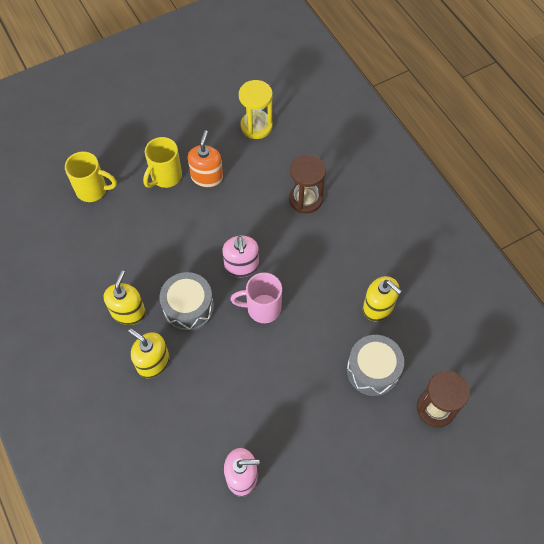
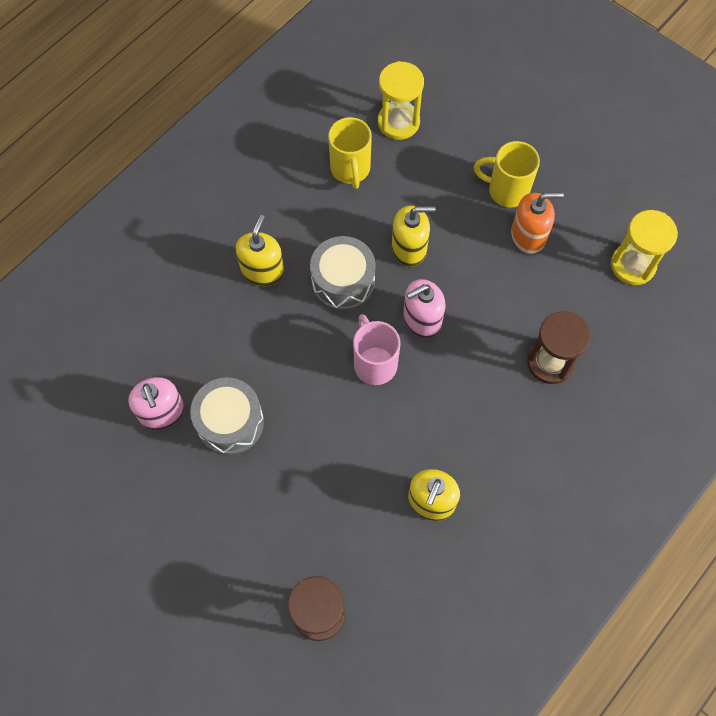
camera: 70 degrees right, 5 degrees up
yellow mug [65,151,117,202] -> yellow mug moved to [328,117,372,189]
yellow soap dispenser [104,270,146,325] -> yellow soap dispenser moved to [392,206,436,267]
grey drum [347,335,404,396] -> grey drum moved to [190,378,264,455]
none -> yellow hourglass [378,61,424,140]

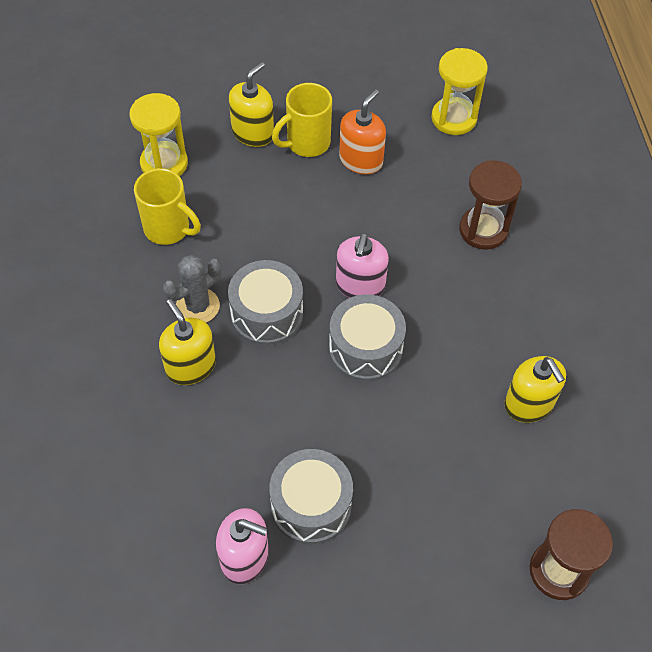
camera: 50 degrees left, 10 degrees down
pink mug [353,314,401,385] -> grey drum [329,294,406,382]
yellow soap dispenser [392,206,436,267] -> yellow soap dispenser moved to [229,62,274,147]
none -> grey cactus [163,255,221,323]

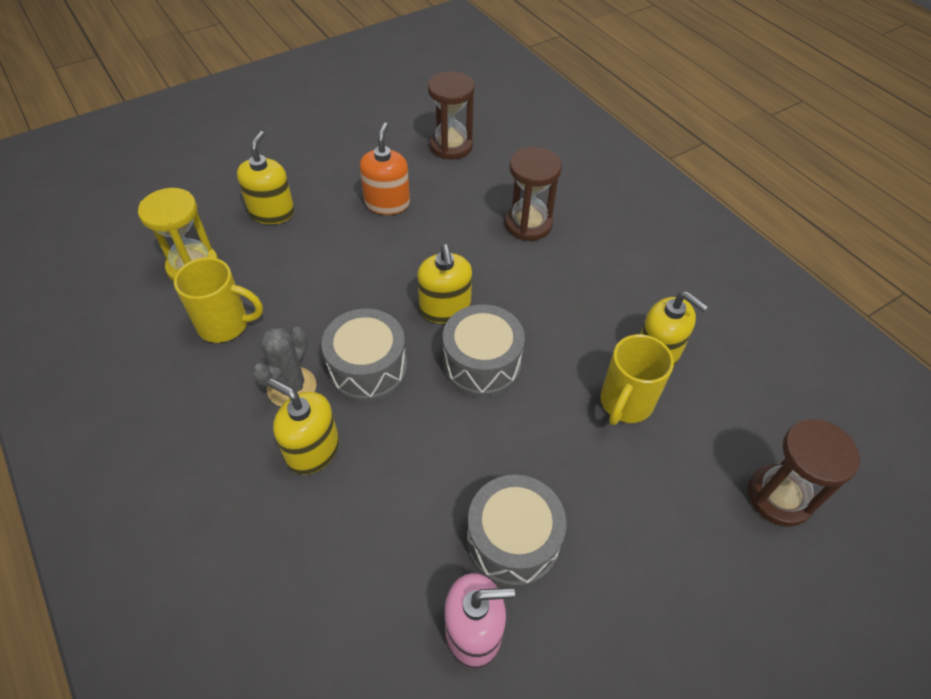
camera: 25 degrees left, 5 degrees down
yellow mug [272,83,332,157] -> yellow mug moved to [601,334,674,425]
pink soap dispenser [336,233,389,298] -> yellow soap dispenser [417,244,472,324]
yellow hourglass [431,48,488,135] -> brown hourglass [428,71,475,159]

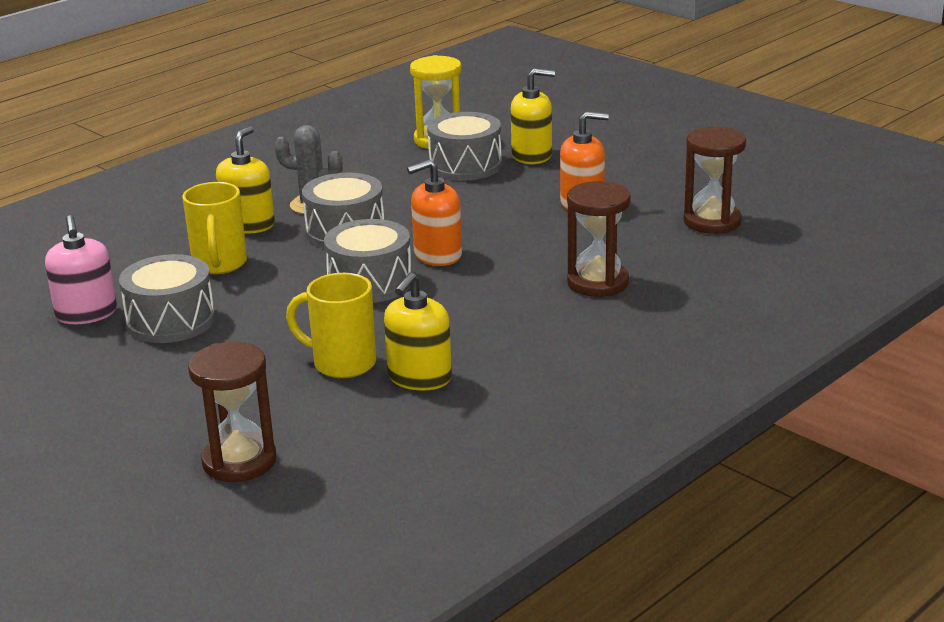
camera: 80 degrees right, 25 degrees down
yellow mug [174,257,263,343] -> yellow mug moved to [182,182,247,274]
yellow soap dispenser [417,244,472,324] -> orange soap dispenser [407,159,462,266]
none -> grey drum [427,112,502,181]

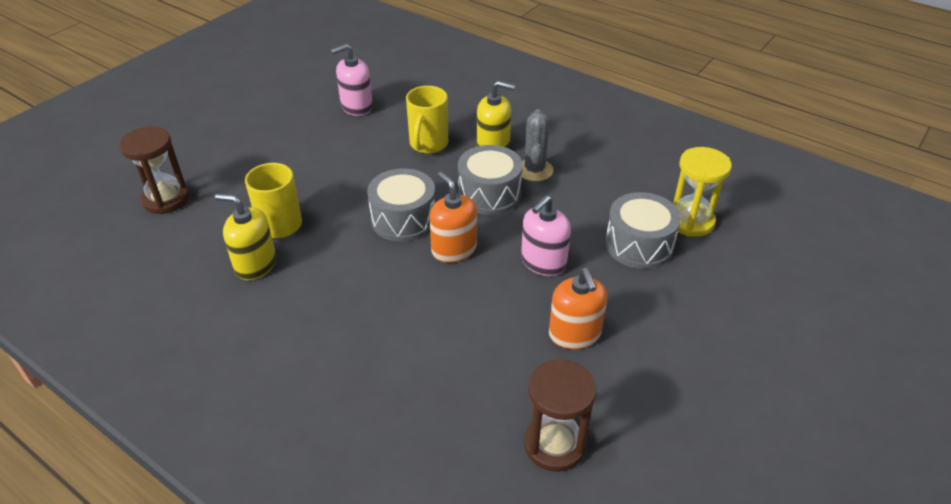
camera: 80 degrees right, 15 degrees up
grey drum [119,254,215,343] -> none
yellow mug [182,182,247,274] -> yellow mug turned 60 degrees counterclockwise [406,86,448,154]
yellow soap dispenser [511,68,555,164] -> none
brown hourglass [567,181,631,297] -> none
none -> pink soap dispenser [521,195,571,276]

